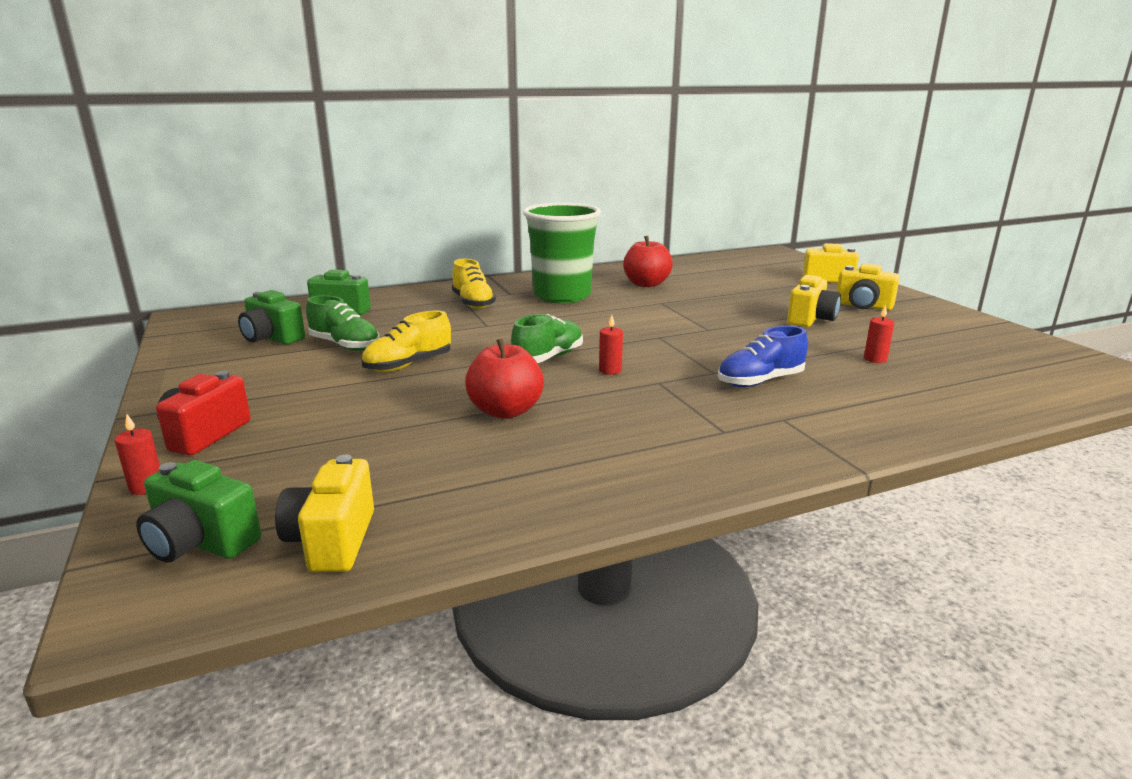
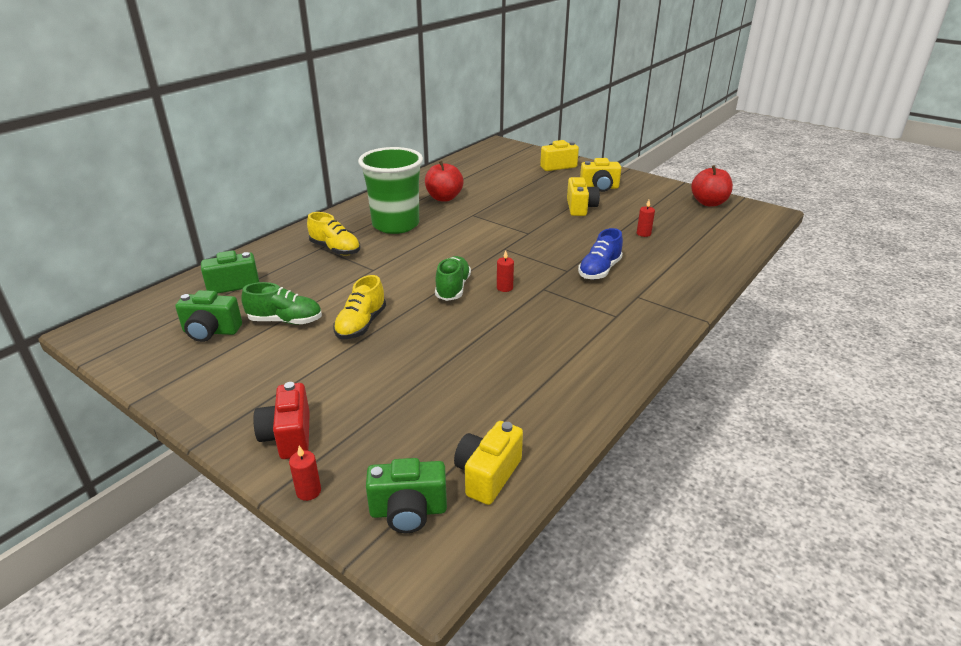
camera: 30 degrees left, 10 degrees up
yellow camera [275,455,374,572] -> yellow camera turned 60 degrees clockwise [454,421,523,505]
red apple [465,338,544,419] -> red apple moved to [691,165,733,206]

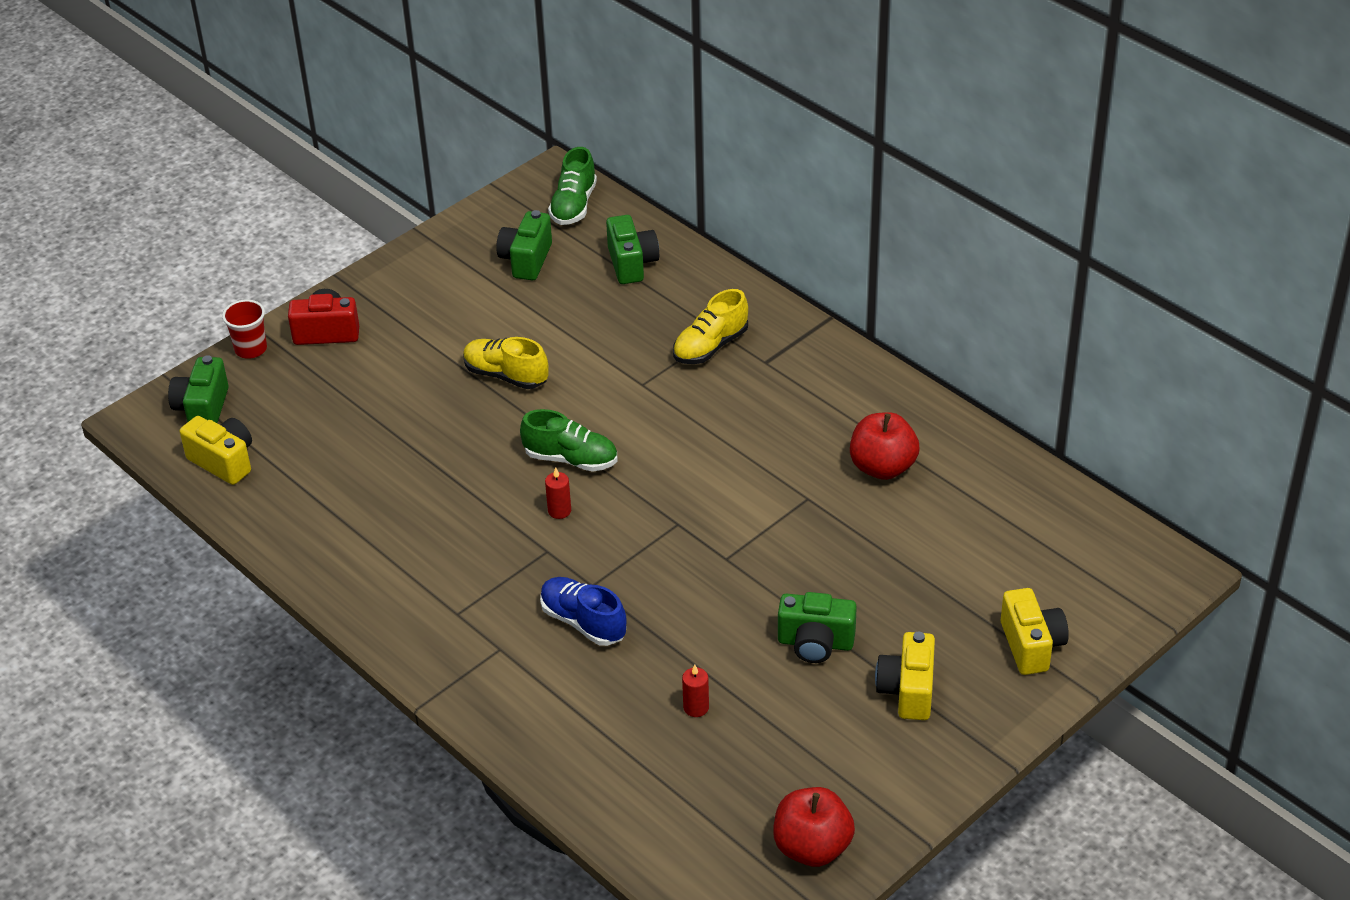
camera: 100 degrees right, 10 degrees up
green shoe [241,282,322,325] -> green shoe moved to [548,147,597,225]
red candle [289,446,321,501] -> red cup [222,300,267,359]
green cup [358,147,423,234] -> none
yellow camera [567,177,600,216] -> green camera [778,592,857,663]

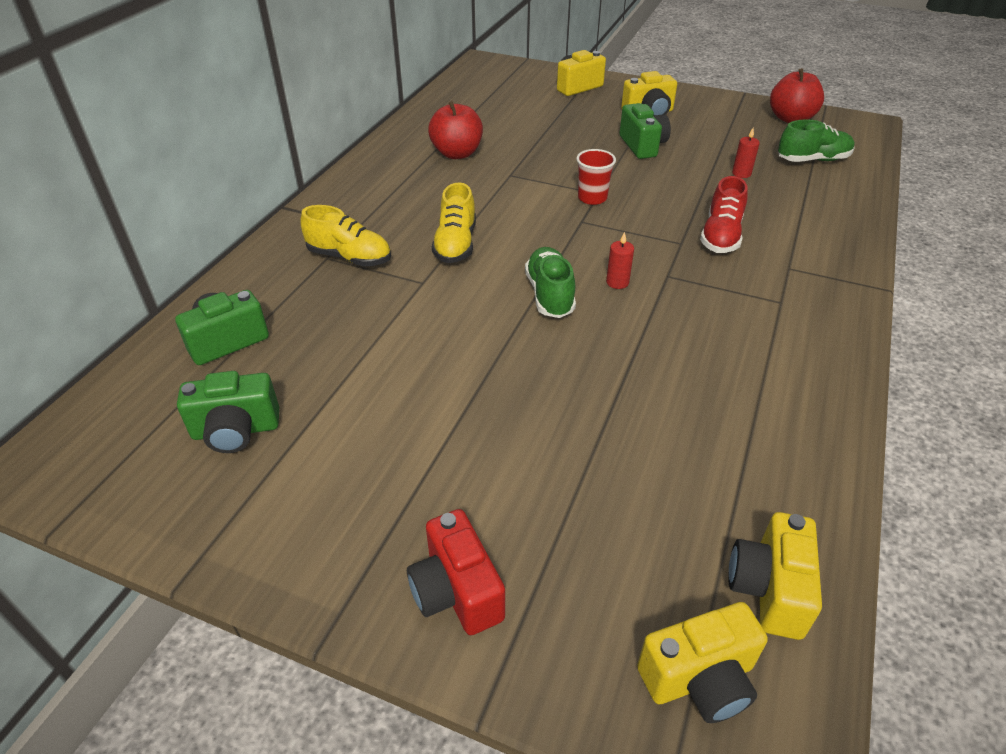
camera: 115 degrees left, 0 degrees up
green camera [168,355,229,423] -> yellow camera [637,602,768,723]
red cup [222,300,267,359] -> red cup moved to [576,149,616,205]
yellow shoe [463,337,549,389] -> yellow shoe moved to [432,182,476,263]
blue shoe [540,577,627,646] -> red shoe [700,176,748,253]
green shoe [548,147,597,225] -> green shoe moved to [778,119,855,162]

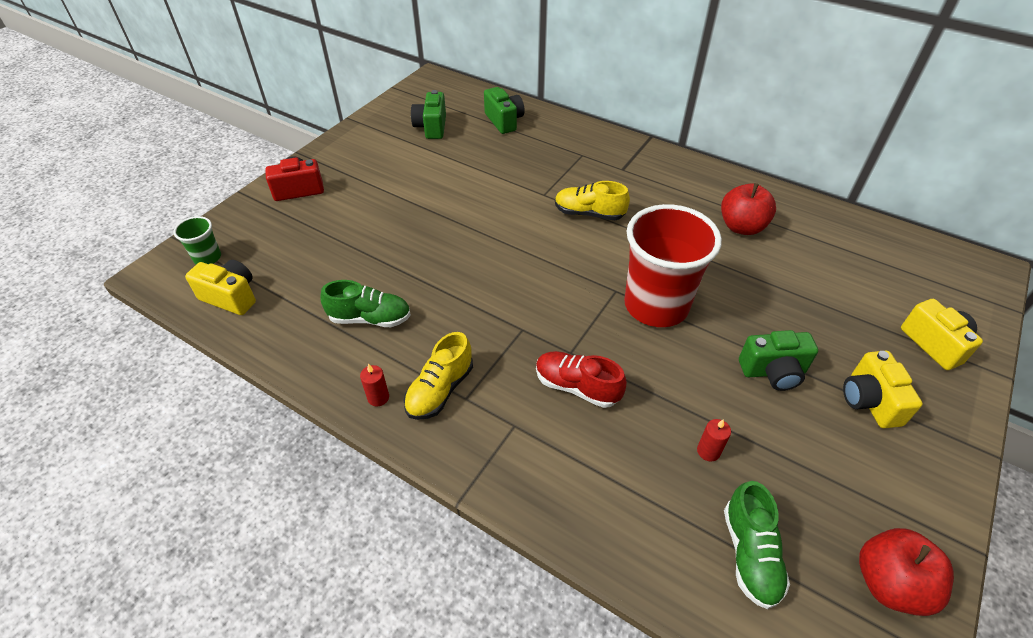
camera: 100 degrees right, 5 degrees up
yellow shoe [300,205,391,266] -> yellow shoe moved to [404,332,473,420]
green shoe [525,247,576,318] -> green shoe moved to [321,280,411,327]
red cup [576,149,616,205] -> red cup [624,204,722,327], size x2.24
red candle [606,232,634,289] -> red candle moved to [360,364,389,406]
yellow camera [637,602,768,723] -> green cup [174,216,221,264]

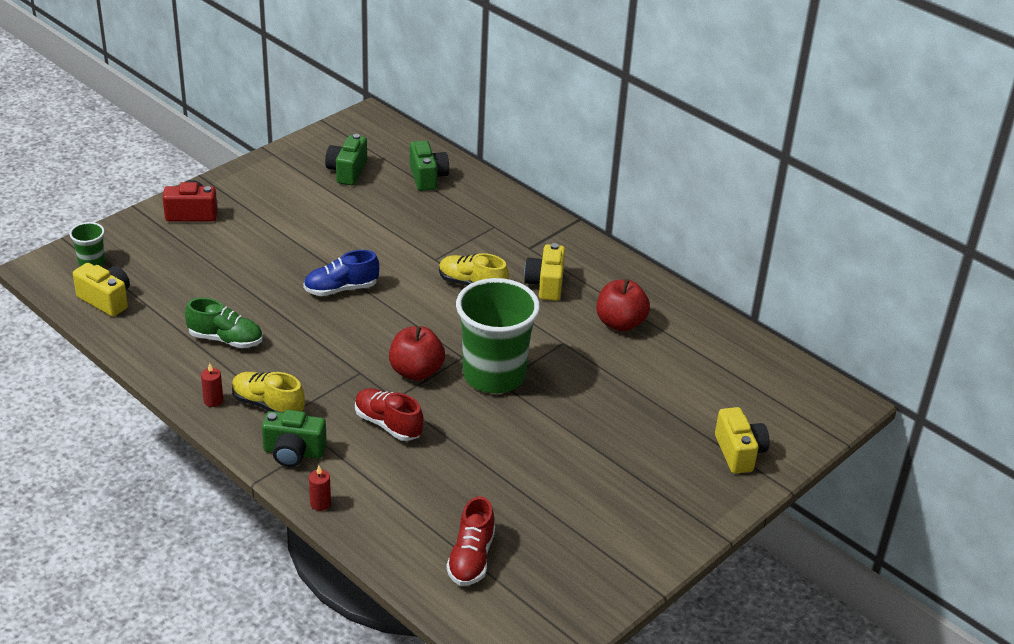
camera: 10 degrees right, 10 degrees down
yellow shoe [404,332,473,420] -> yellow shoe turned 75 degrees clockwise [232,372,305,413]
red cup [624,204,722,327] -> green cup [456,278,540,393]
red candle [697,419,731,461] -> red candle moved to [309,466,331,511]
green shoe [724,481,790,609] -> red shoe [446,497,495,586]
green camera [739,330,818,391] -> green camera moved to [262,410,327,467]
yellow camera [843,351,923,428] -> yellow camera moved to [524,243,565,301]
red apple [859,528,954,616] -> red apple moved to [389,326,445,381]
none -> blue shoe [303,250,379,296]

